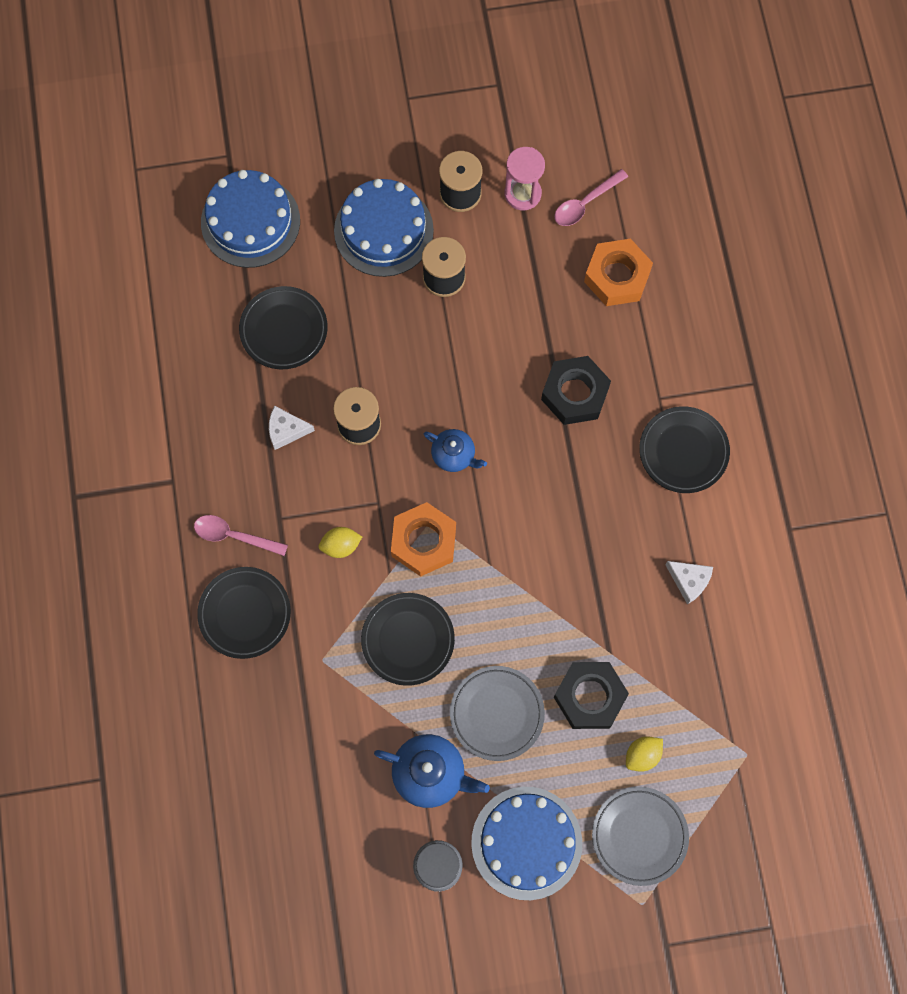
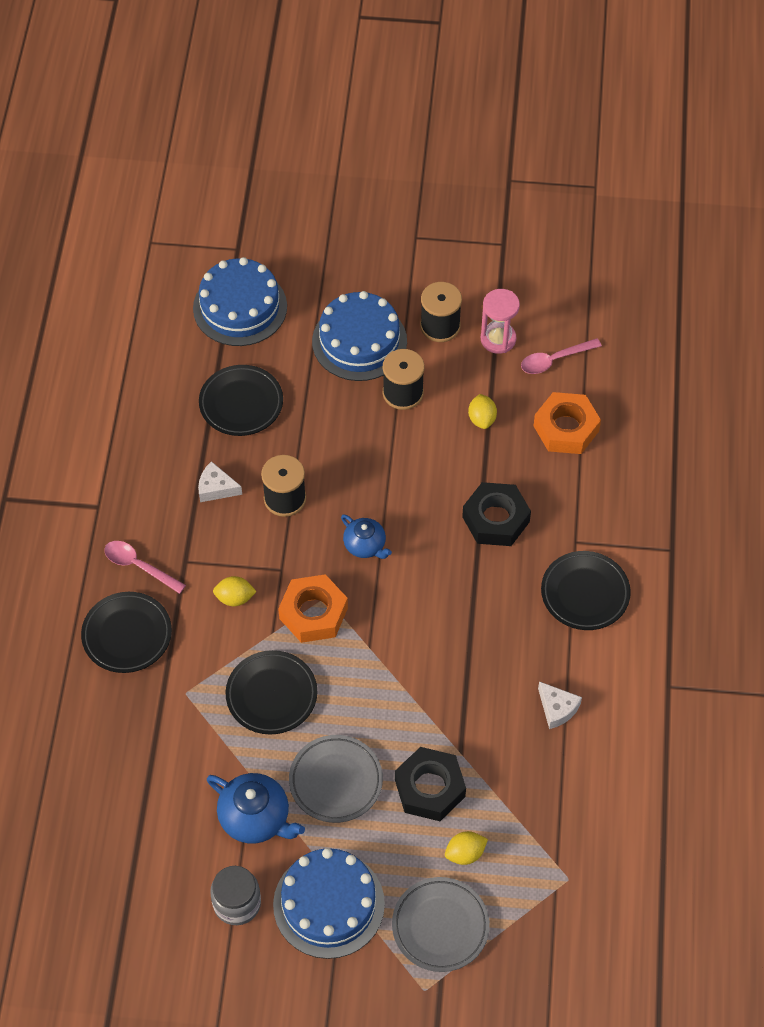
camera: 15 degrees right, 15 degrees down
none -> yellow lemon [468,394,497,429]

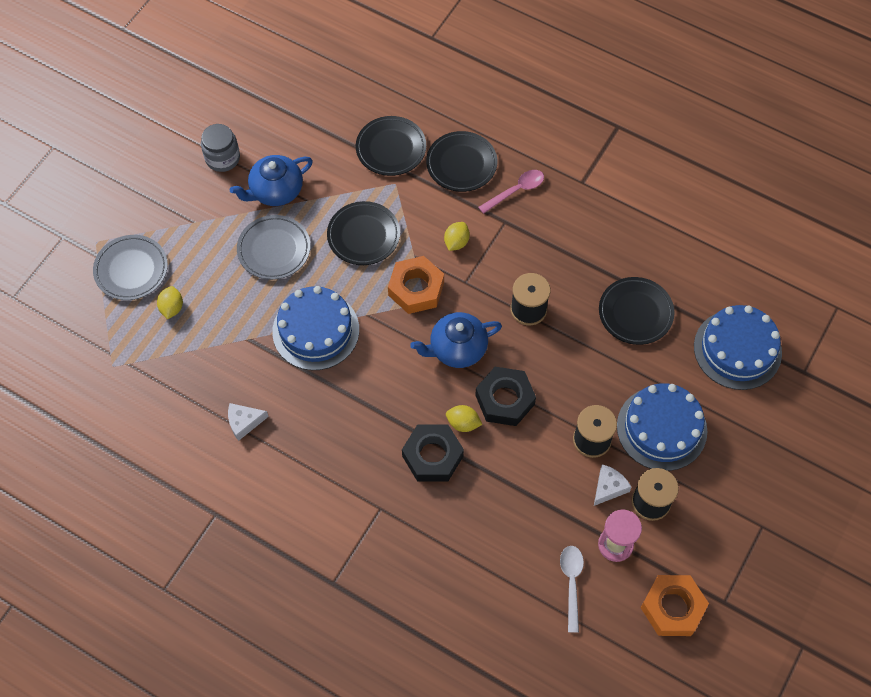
camera: 115 degrees right, 5 degrees up
white cheese [198,461,242,502] -> white cheese moved to [594,464,632,506]
blue cake [273,848,385,959] -> blue cake moved to [272,286,359,370]
blue teapot [341,514,392,559] -> blue teapot [410,312,502,368], size x1.56
black nut [395,747,466,821] -> black nut moved to [475,367,536,426]
yellow lemon [468,394,497,429] -> yellow lemon moved to [446,405,482,432]
pink spoon [521,338,602,374] -> white spoon [560,546,584,633]
orange nut [534,392,601,454] -> orange nut moved to [641,575,709,636]
black plate [541,551,631,630] -> black plate moved to [356,116,426,176]

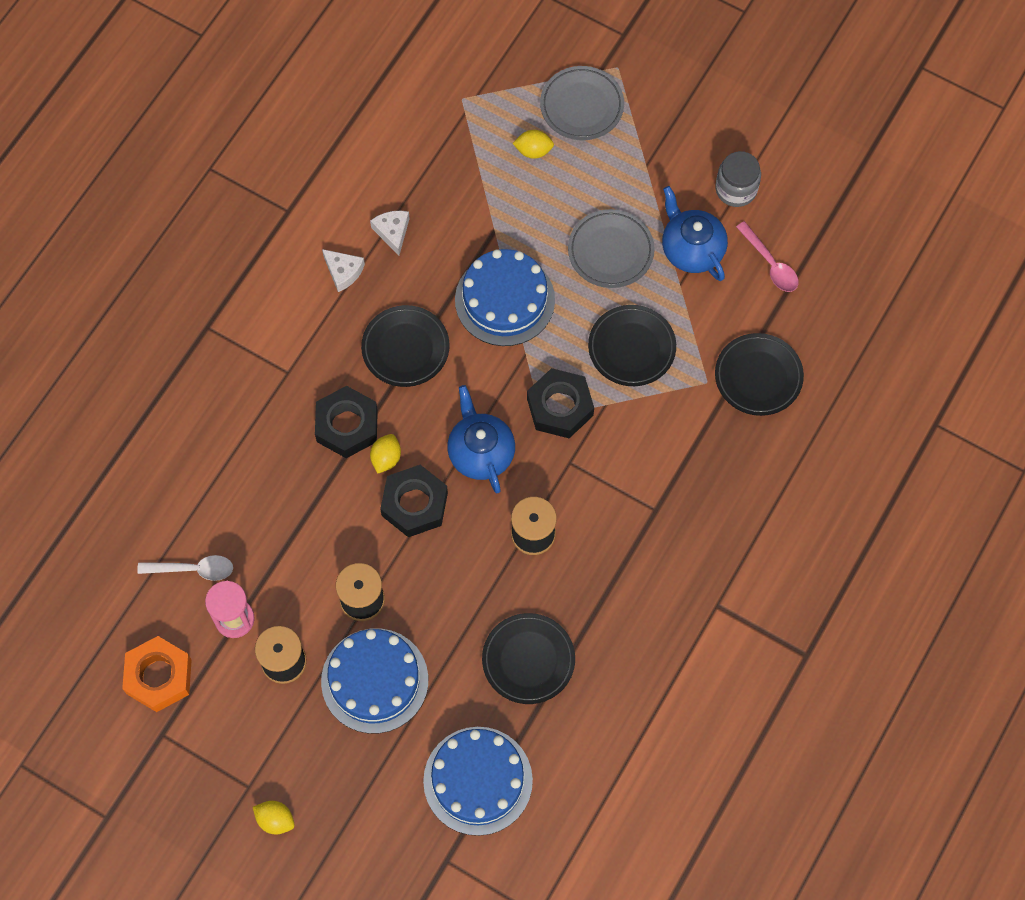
camera: 90 degrees right, 5 degrees up
orange nut [388,256,444,314] -> black nut [527,368,594,438]
black plate [426,131,497,192] -> black plate moved to [361,305,450,387]
yellow lemon [444,222,470,251] -> yellow lemon moved to [253,801,295,834]
pink spoon [478,170,544,214] -> pink spoon moved to [736,221,798,292]
white cheese [594,464,632,506] -> white cheese moved to [322,249,365,292]

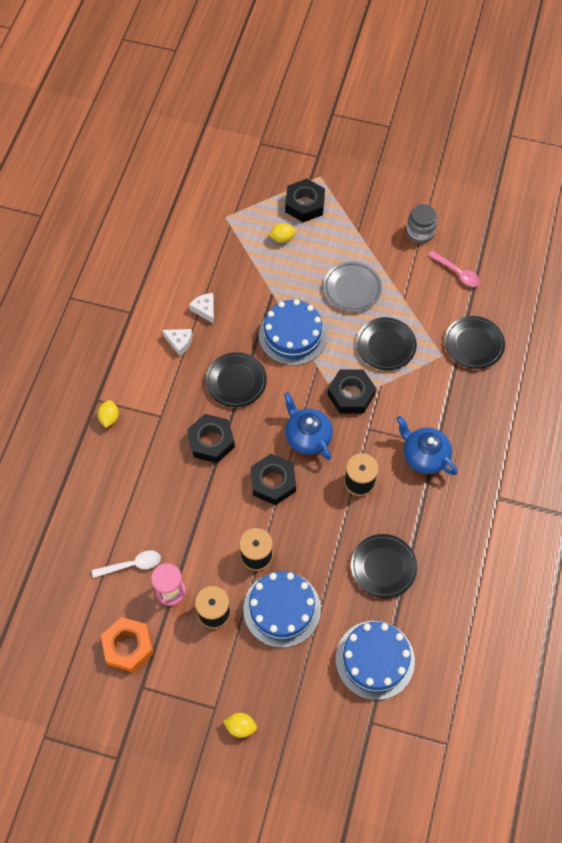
camera: 15 degrees left, 5 degrees down
yellow lemon [370,434,401,473] -> yellow lemon moved to [97,400,119,428]
grey plate [540,66,624,140] -> black nut [285,179,325,222]
blue teapot [662,186,728,281] -> blue teapot moved to [397,416,458,475]

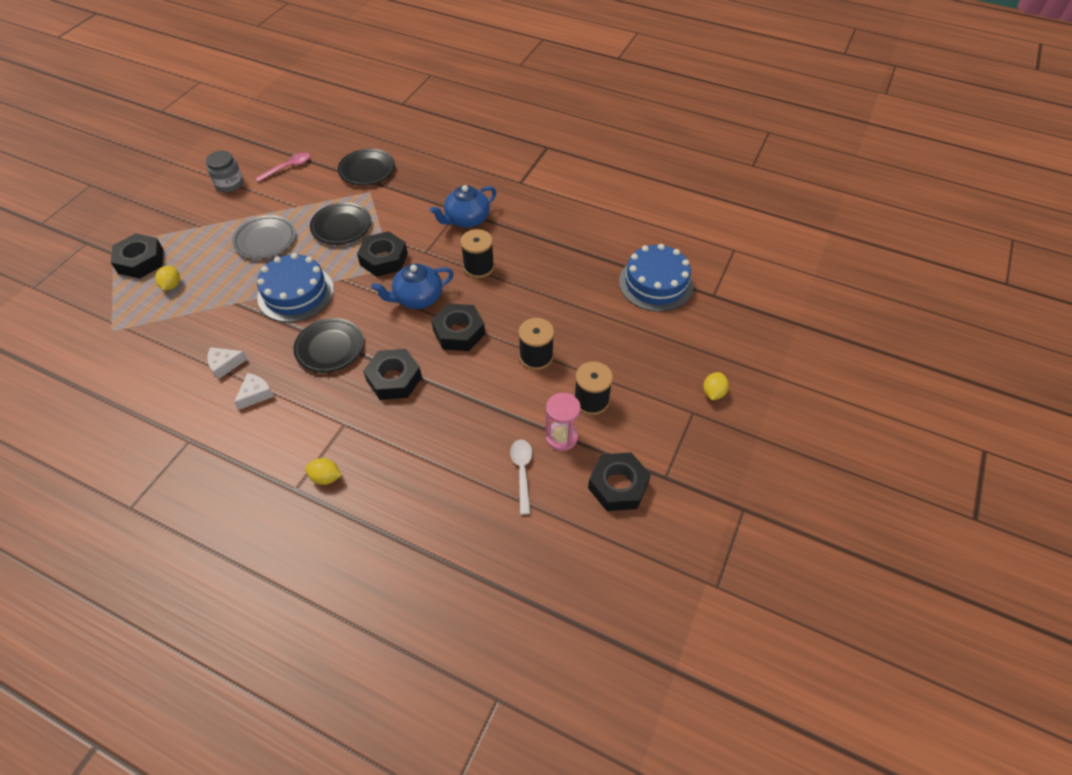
camera: 80 degrees left, 10 degrees down
orange nut [101,617,153,672] -> black nut [588,452,651,511]
blue cake [243,571,321,648] -> none
black plate [351,534,417,598] -> none

